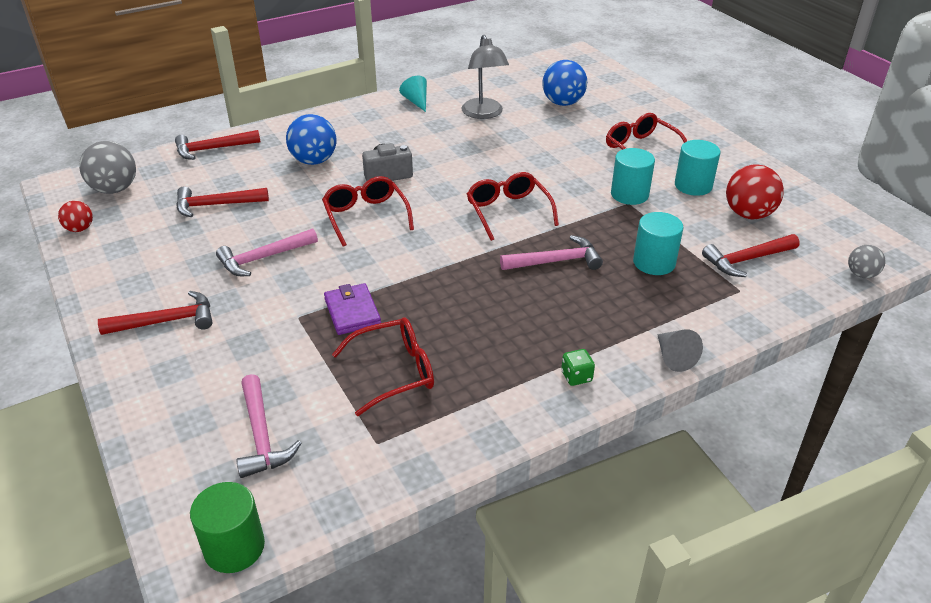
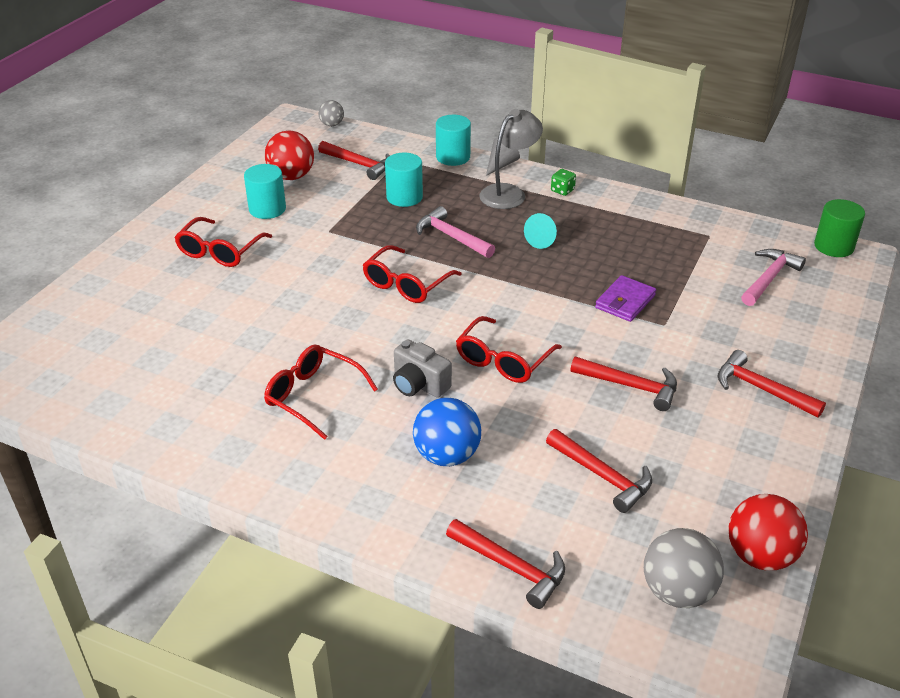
camera: 125 degrees left, 0 degrees up
red ball [58,201,93,232] -> red ball [728,494,808,571], size x1.76
pink hammer [216,228,318,276] -> red hammer [570,357,677,411]
red glasses [332,317,434,416] -> red glasses moved to [264,344,378,440]
turquoise cone [399,76,427,112] -> turquoise cone moved to [524,213,557,249]
grey lamp [462,35,509,119] -> grey lamp moved to [479,109,543,209]
blue ball [542,60,587,106] -> none
turquoise cylinder [611,148,655,205] -> turquoise cylinder moved to [436,115,471,166]

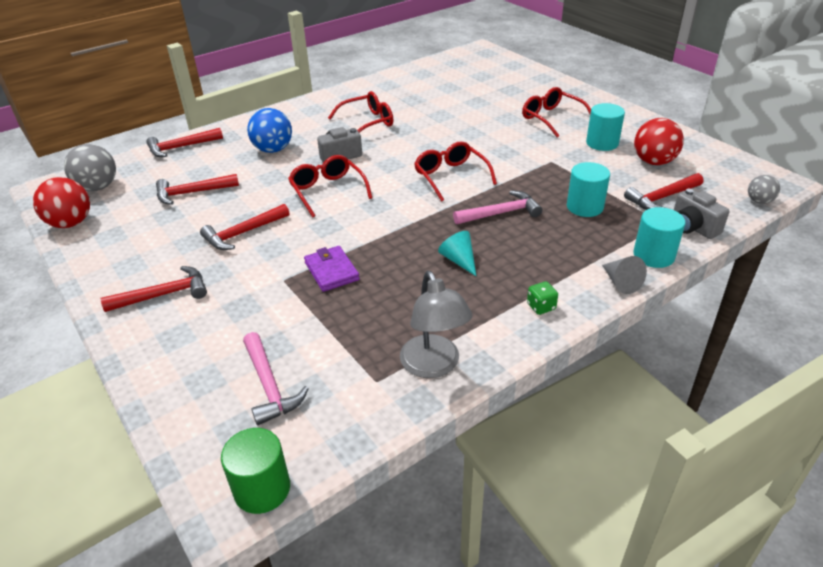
camera: 120 degrees right, 0 degrees up
grey lamp [479,109,543,209] -> grey lamp moved to [400,271,473,378]
none -> grey camera [674,189,729,239]

